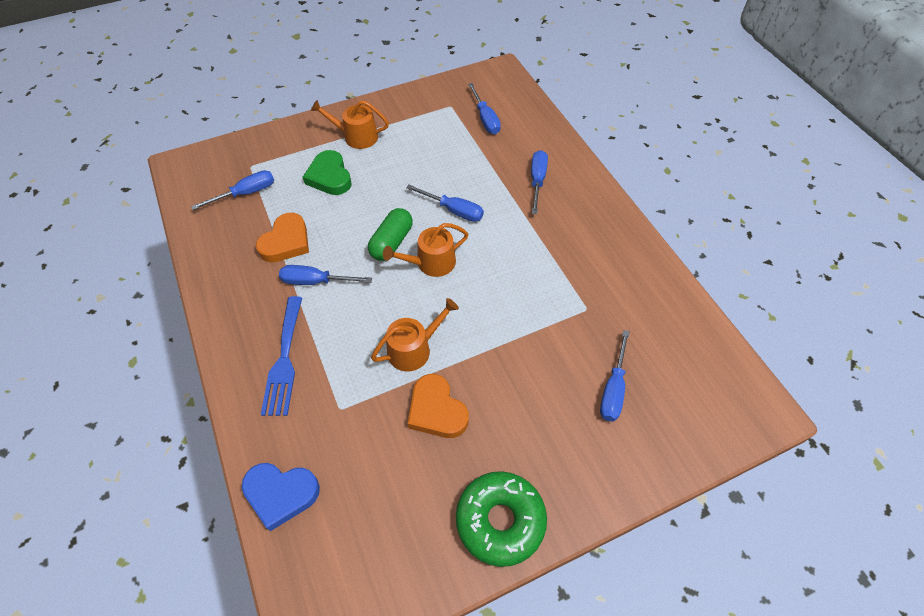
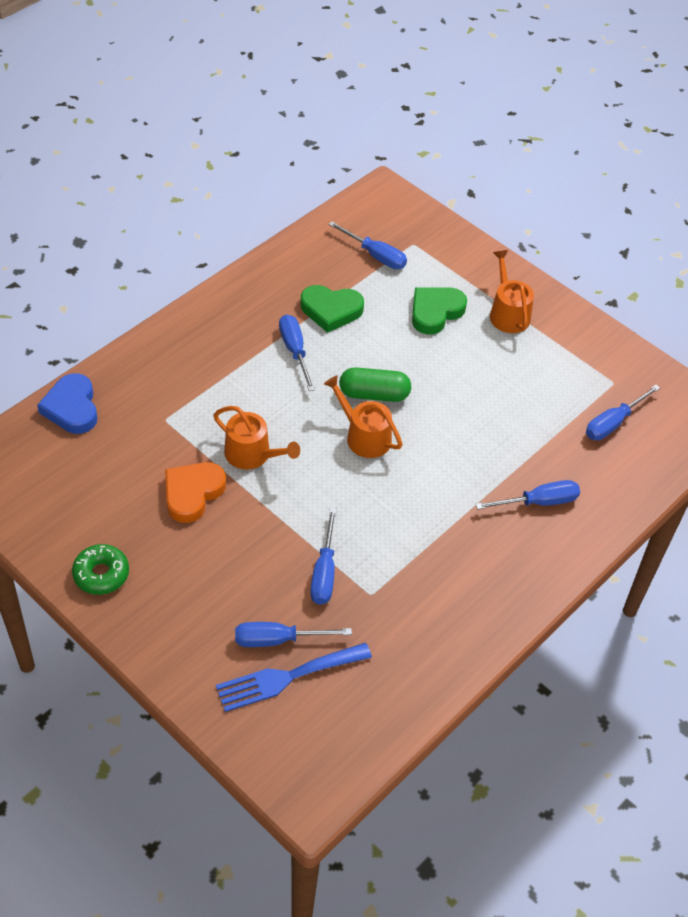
camera: 65 degrees right, 5 degrees down
orange heart [256,213,309,262] -> green heart [300,285,364,333]
blue fork [261,296,302,416] -> blue fork moved to [216,643,372,712]
blue screwdriver [406,185,484,222] -> blue screwdriver moved to [310,508,337,605]
green donut [456,471,547,567] -> green donut [72,544,129,595], size x0.64

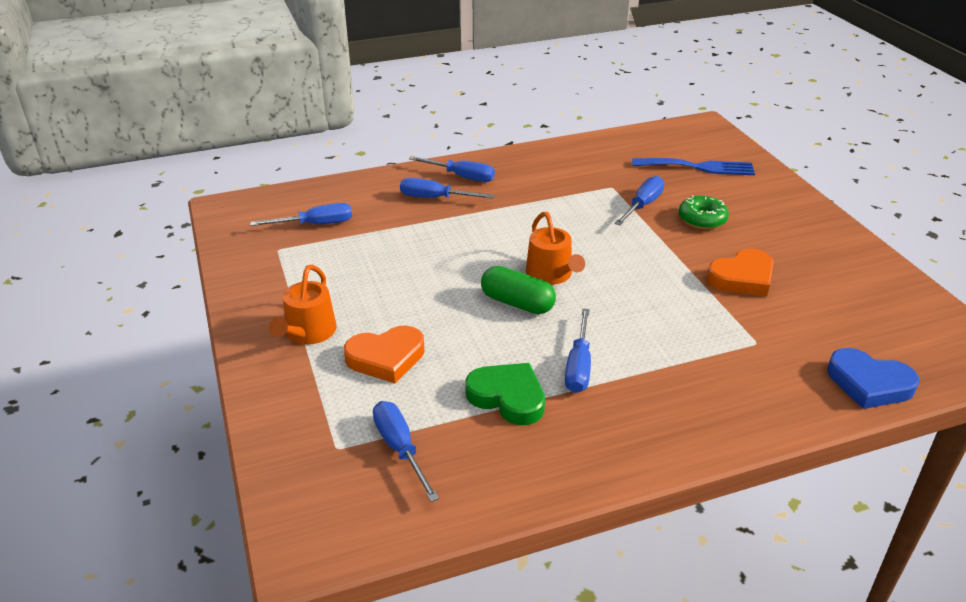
camera: 150 degrees left, 15 degrees down
blue heart [37,373,98,434] -> blue heart turned 105 degrees clockwise [827,348,919,409]
green donut [72,544,129,595] -> green donut moved to [678,195,729,229]
orange watering can [213,406,300,470] -> none
blue screwdriver [235,622,352,647] -> blue screwdriver moved to [409,156,495,182]
green heart [412,287,467,335] -> orange heart [344,326,425,383]

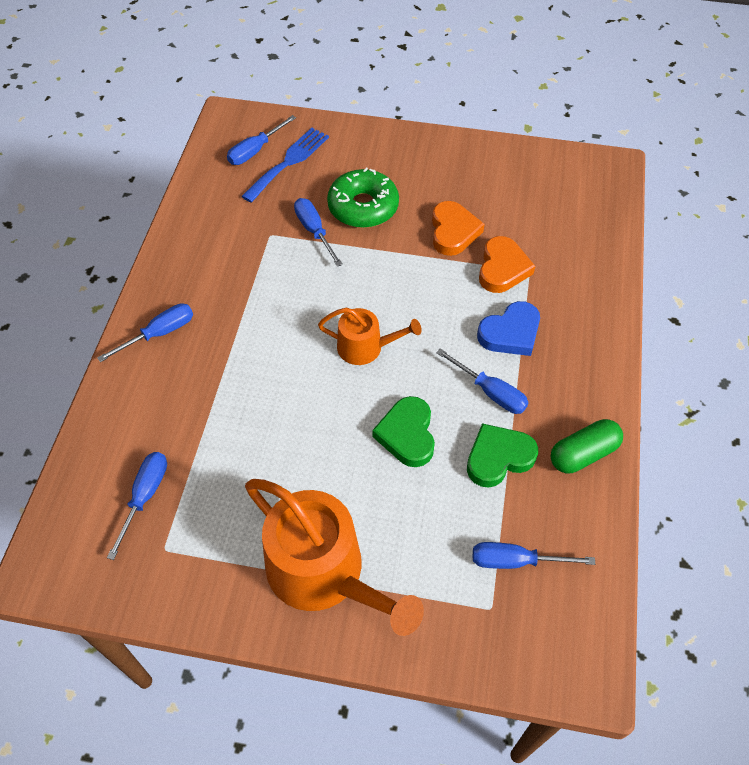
camera: 60 degrees left, 20 degrees up
orange watering can [269,265,336,345] -> orange watering can [245,479,424,636], size x1.86
orange heart [344,326,425,383] -> orange heart moved to [479,236,535,293]
blue screwdriver [400,178,494,199] -> blue screwdriver moved to [227,115,296,165]
green capsule [481,266,556,314] -> green capsule moved to [550,419,623,473]
green donut [678,195,729,229] -> green donut [327,167,399,228], size x1.56
blue heart [827,348,919,409] -> blue heart moved to [477,301,540,356]
none -> green heart [373,396,435,467]

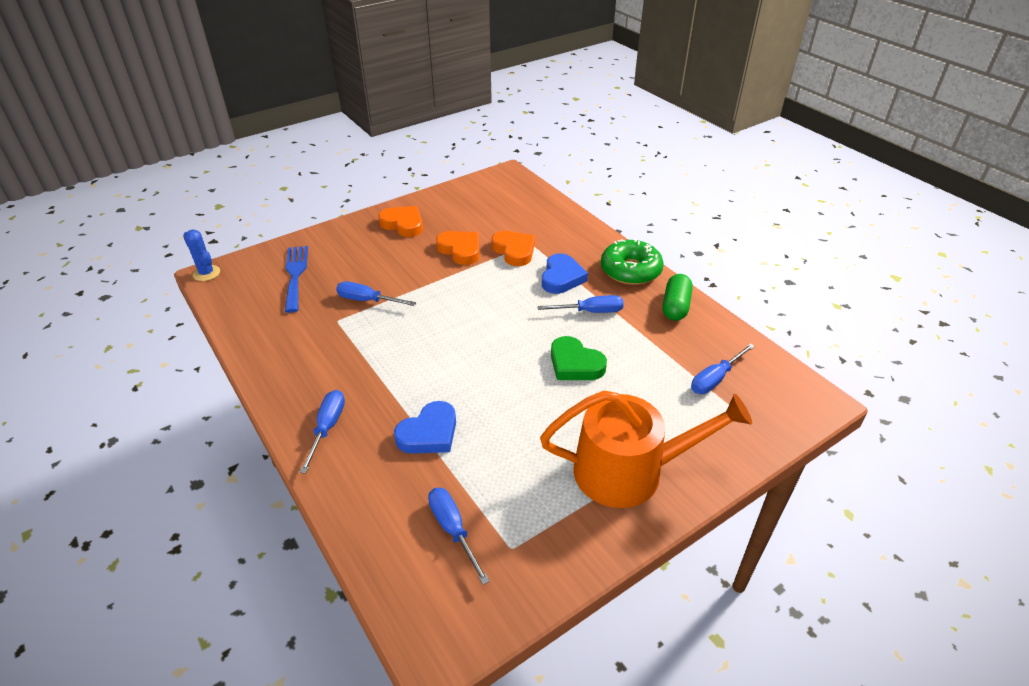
camera: 45 degrees left, 15 degrees down
blue screwdriver [227,115,296,165] -> none
orange watering can [318,308,422,365] -> none
green donut [327,167,399,228] -> green donut moved to [601,239,664,285]
green heart [467,423,538,488] -> none
none -> blue cactus [183,230,220,281]
none -> orange heart [378,206,423,237]
none -> blue heart [394,401,456,454]

